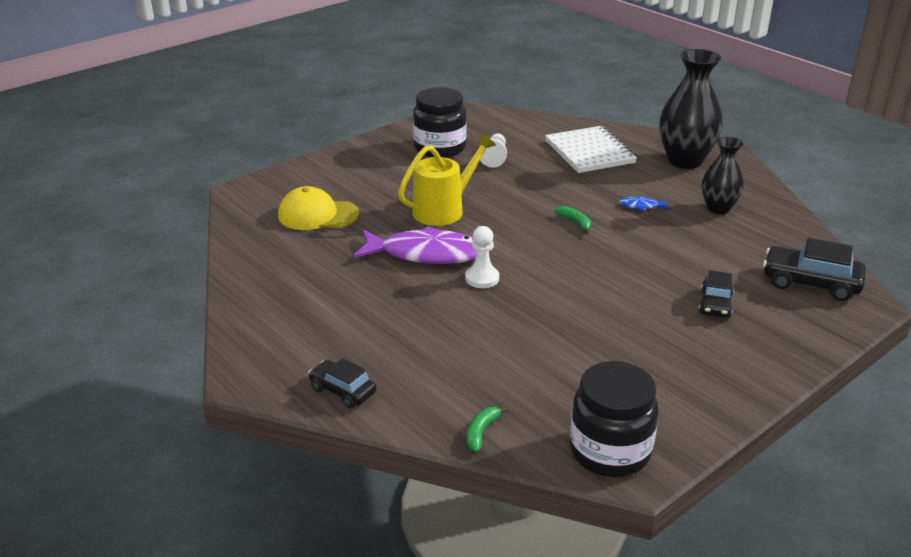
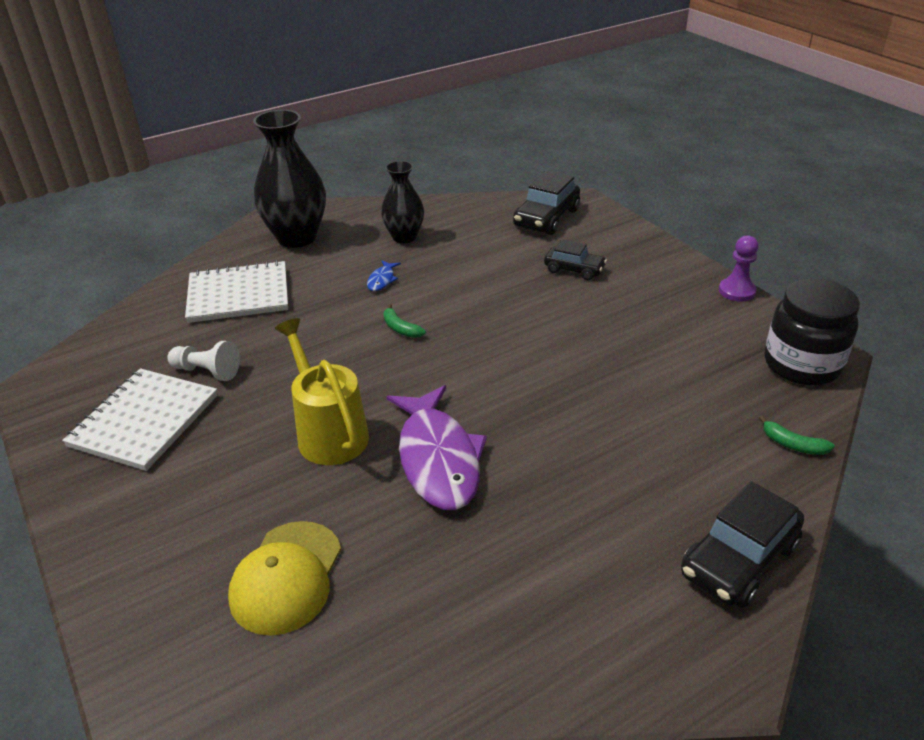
camera: 80 degrees left, 5 degrees up
black car [308,358,376,408] -> black car [681,481,804,608], size x1.60
purple fish [353,226,477,264] -> purple fish turned 150 degrees clockwise [386,385,487,510]
black jar [413,87,467,158] -> white notebook [62,368,218,471]
white pawn [465,226,499,288] -> none
green banana [554,206,591,234] -> green banana turned 105 degrees counterclockwise [383,304,426,338]
none -> purple pawn [719,236,758,302]

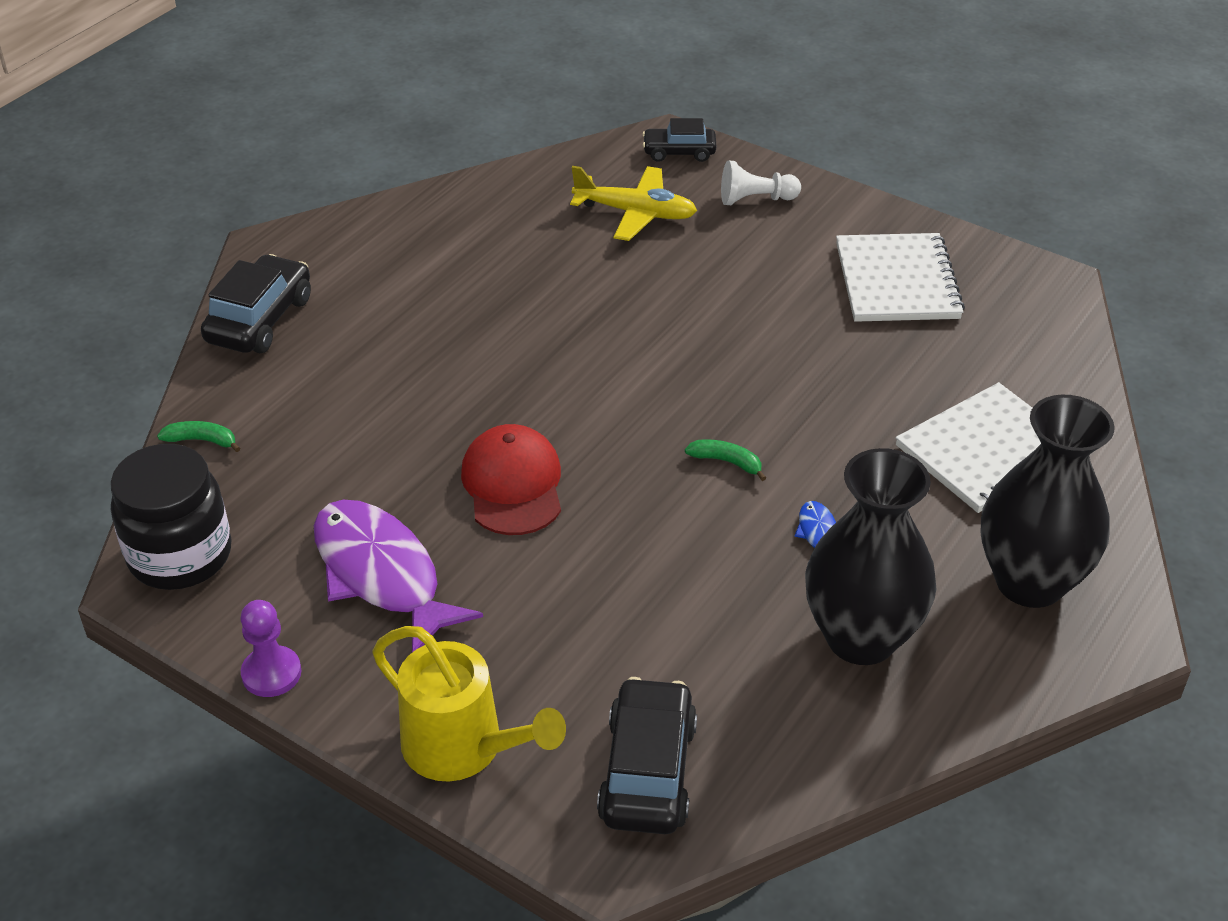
camera: 155 degrees right, 5 degrees up
white pawn [167,341,240,381] -> white pawn moved to [721,160,801,205]
yellow cap [228,521,341,636] -> yellow plane [570,166,697,241]
yellow watering can [275,318,369,465] -> yellow watering can moved to [372,626,566,781]
black vase [381,161,424,243] -> black vase [805,448,936,665], size x1.63
purple fish [386,385,487,510] -> purple fish moved to [314,500,483,652]
black car [544,239,607,280] -> black car moved to [642,118,716,162]
none -> red cap [461,424,561,535]

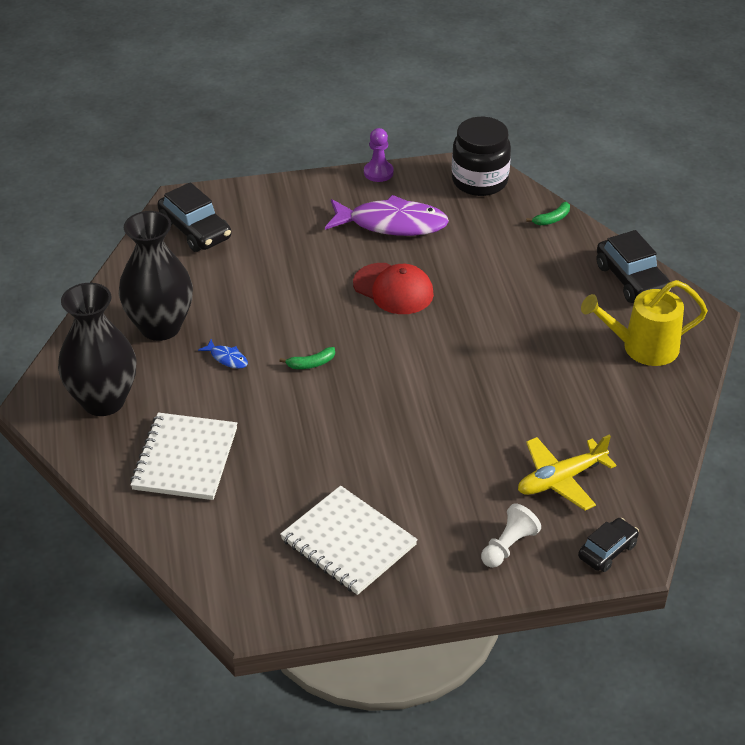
camera: 135 degrees right, 0 degrees up
yellow watering can [372,626,566,781] -> yellow watering can moved to [581,280,708,366]

